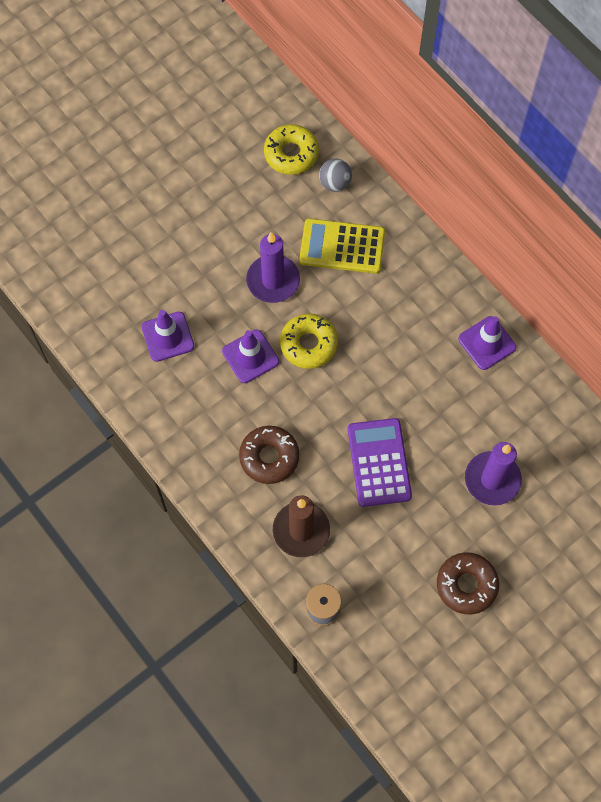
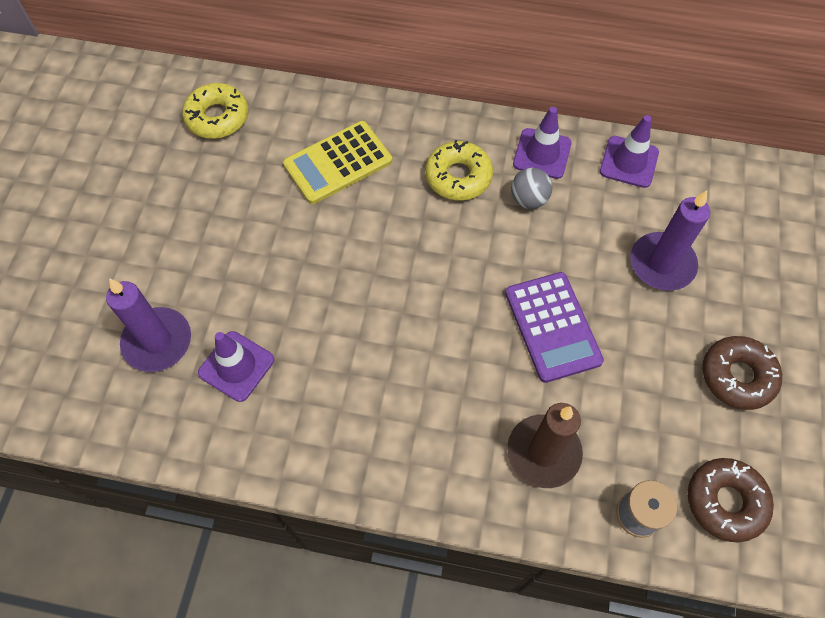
camera: 40 degrees left, 5 degrees down
purple traffic cone [222,330,279,383] -> purple traffic cone moved to [600,115,659,188]
brown donut [239,426,299,484] -> brown donut moved to [688,458,774,542]
purple candle [246,232,300,303] -> purple candle moved to [106,278,191,372]
yellow donut [280,314,338,369] -> yellow donut moved to [425,140,493,201]
grey ball [319,158,352,192] -> grey ball moved to [511,168,552,209]
purple calculator [348,418,412,507] -> purple calculator turned 150 degrees counterclockwise [505,272,604,383]

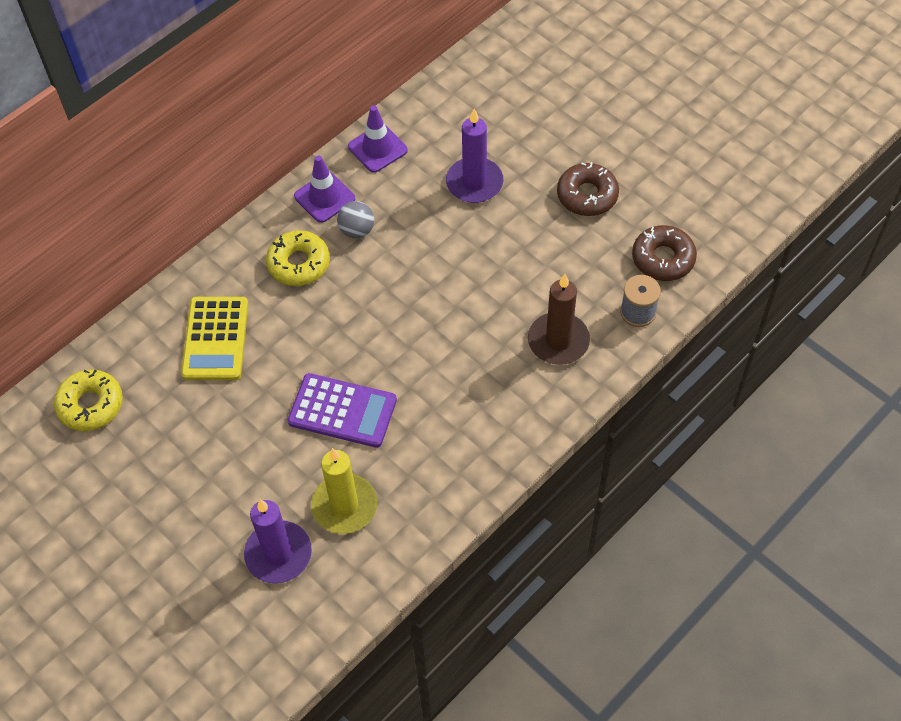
camera: 55 degrees left, 5 degrees down
purple traffic cone [198,331,274,402] -> yellow candle [311,448,377,534]
purple calculator [505,272,604,383] -> purple calculator moved to [288,373,397,448]

